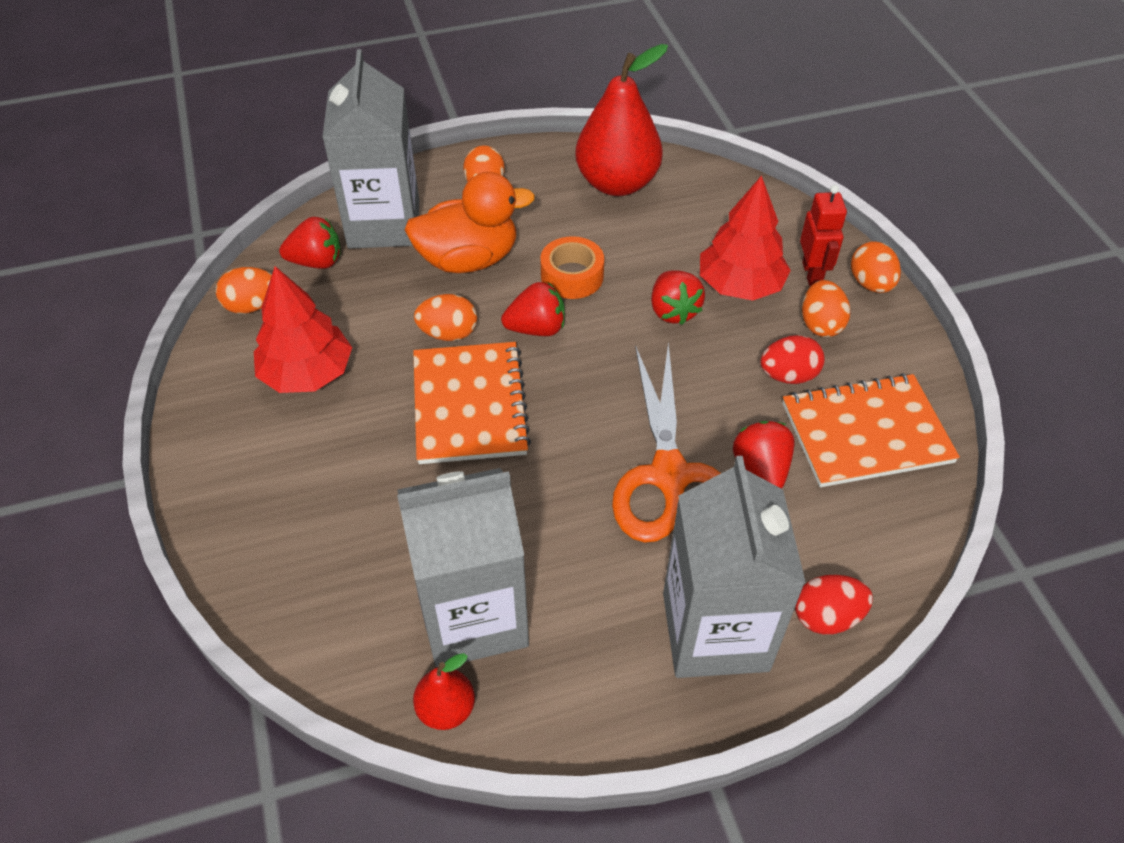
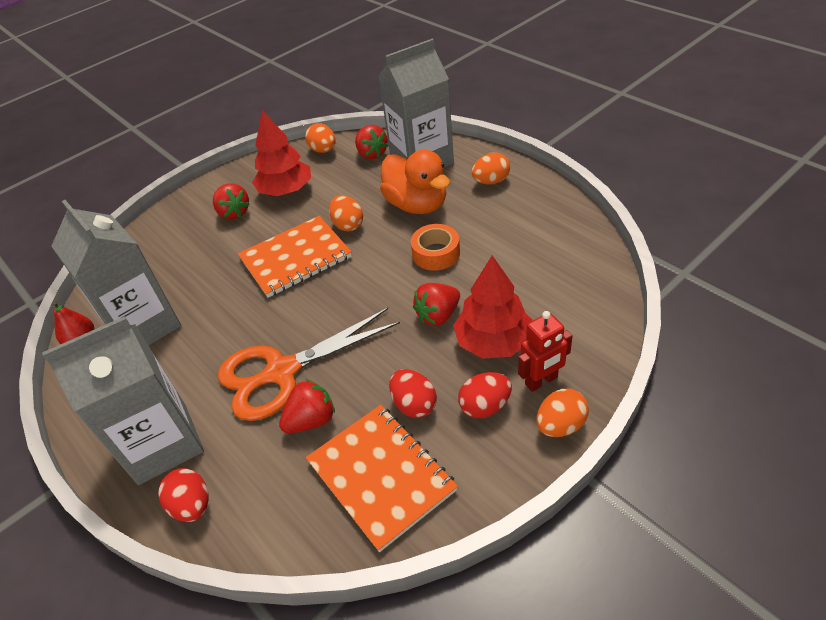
camera: 70 degrees right, 5 degrees down
red strawberry [501,282,565,336] -> red strawberry moved to [213,183,250,219]
red pear [575,44,668,196] -> none
orange egg [802,280,850,337] -> red egg [458,372,512,418]

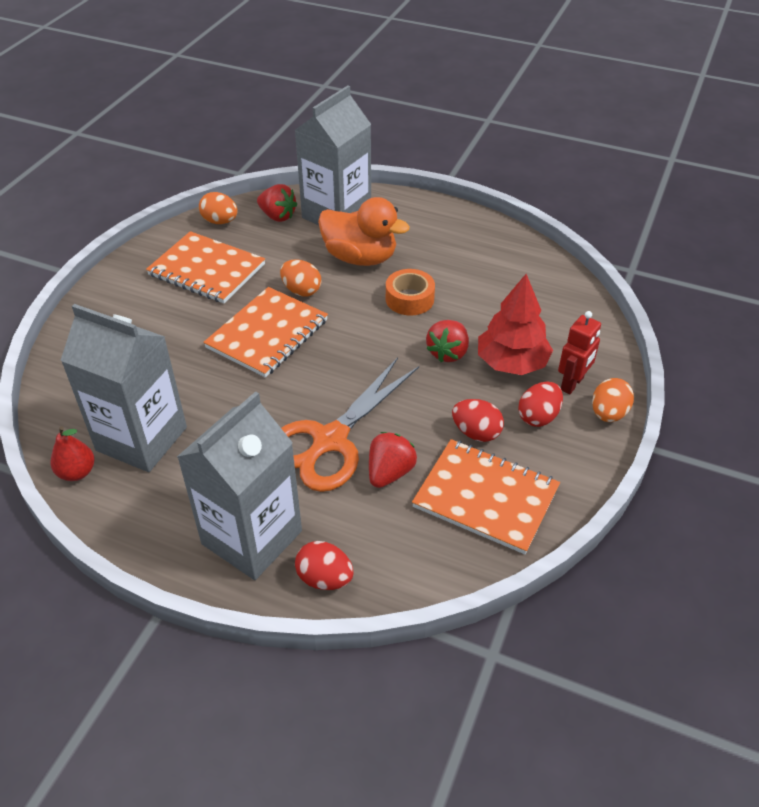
camera: 30 degrees left, 0 degrees up
red strawberry [213,183,250,219] -> none
red tree [252,110,311,196] -> orange notebook [146,231,265,303]
orange egg [472,152,510,185] -> none

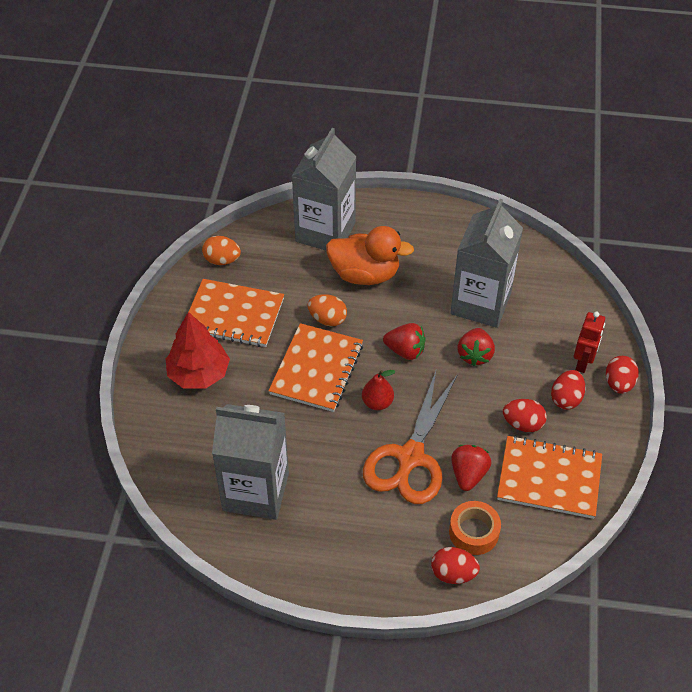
camera: 15 degrees left, 5 degrees up
red pear [51,426,94,481] -> red pear moved to [362,370,395,410]
grey carton [177,391,302,580] -> grey carton moved to [450,199,523,328]
red strawberry [257,184,297,222] -> red strawberry moved to [383,323,426,360]
orange tape [386,269,435,315] -> orange tape moved to [449,501,501,555]
red tree [478,274,553,375] -> red tree moved to [166,312,230,389]
orange egg [592,378,634,422] -> red egg [606,356,639,394]

